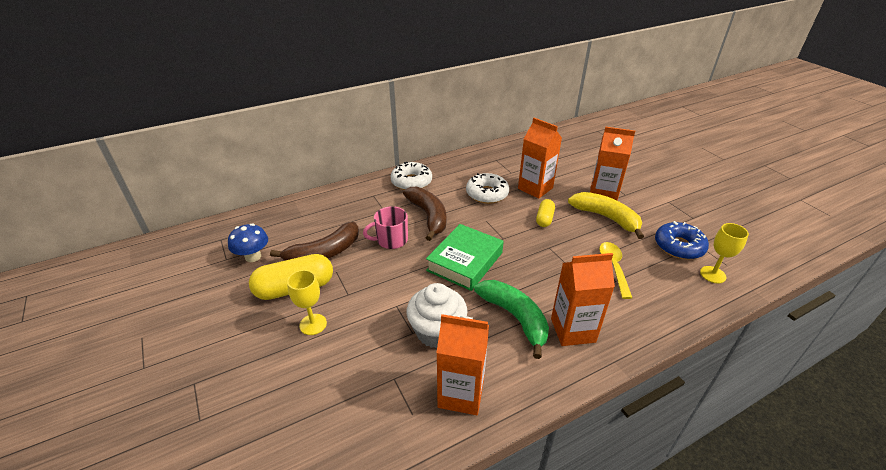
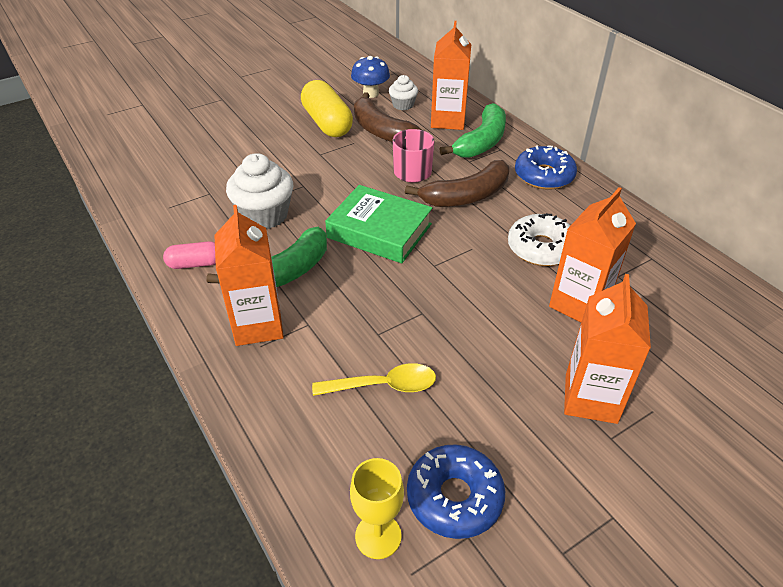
camera: 85 degrees right, 5 degrees up
yellow goblet [287,270,327,335] -> none
white donut [391,162,432,190] -> blue donut [515,145,577,189]
orange carton [436,314,489,415] -> orange carton moved to [431,21,471,130]
yellow capsule [536,199,555,227] -> none
yellow banana [568,192,644,239] -> none
none -> pink capsule [163,242,216,269]
none -> white cupcake [389,75,418,110]
none -> green banana [440,103,506,158]

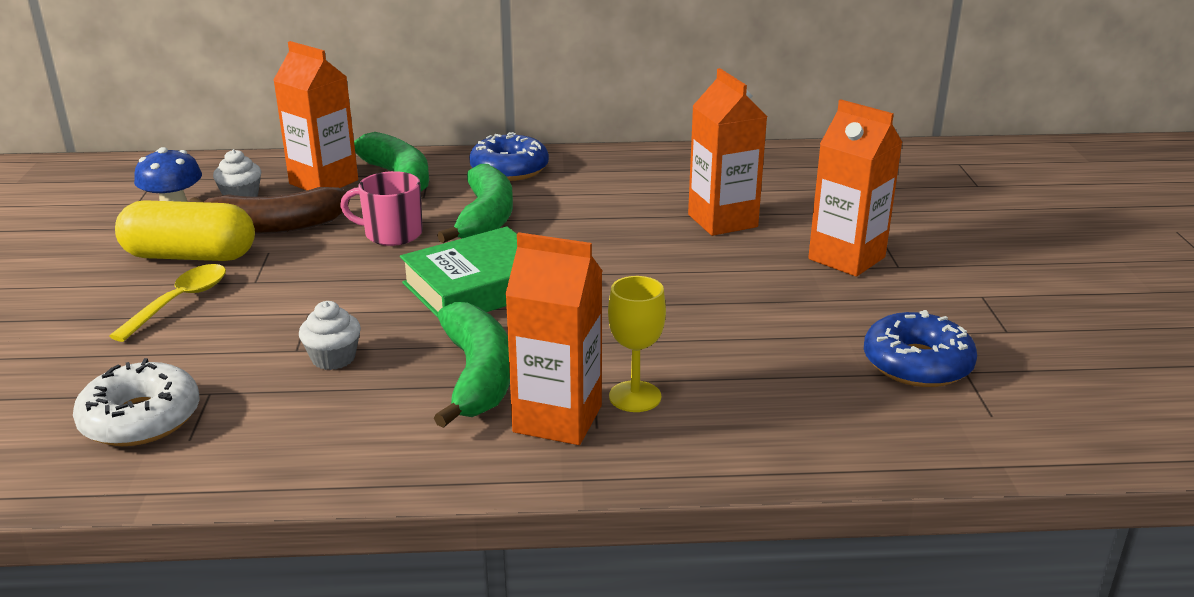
camera: 60 degrees left, 15 degrees down
pink capsule [163,242,216,269] -> none
white cupcake [226,153,293,229] -> white cupcake [299,301,361,370], size x0.56
yellow spoon [312,363,436,396] -> yellow spoon moved to [109,264,226,342]
yellow goblet [350,458,404,559] -> yellow goblet moved to [608,276,666,412]
brown banana [405,160,509,207] -> green banana [437,164,513,243]
white donut [508,213,571,266] -> white donut moved to [73,358,199,446]

